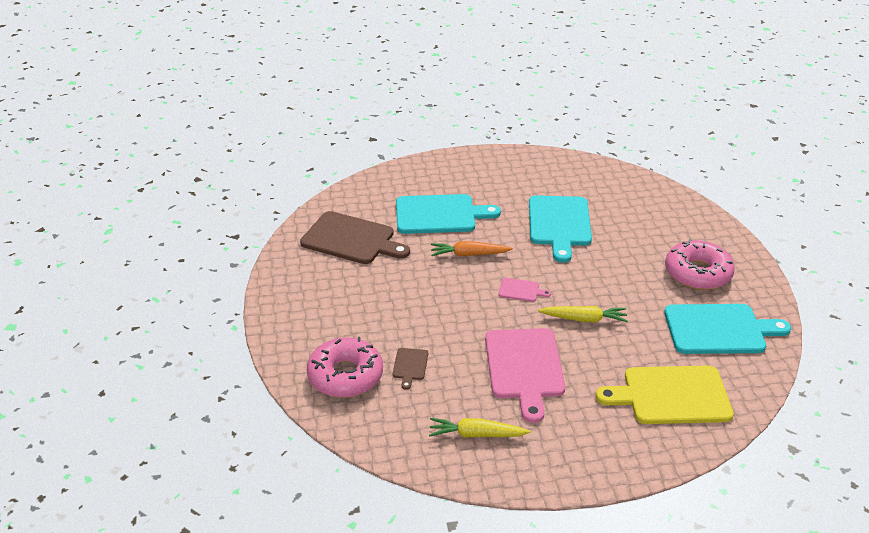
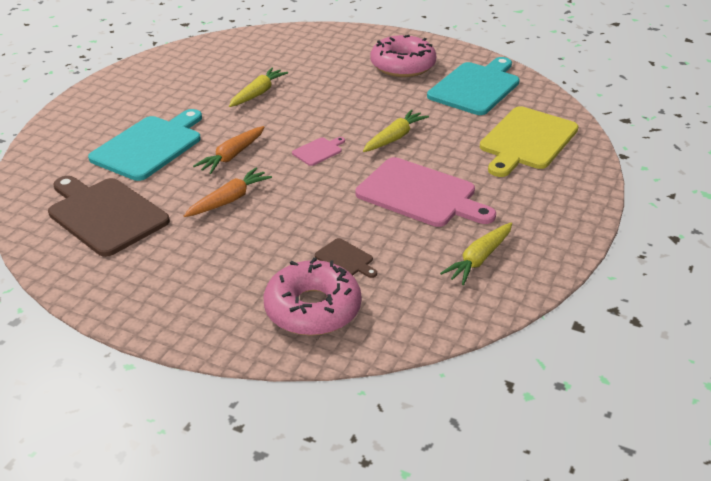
camera: 55 degrees left, 0 degrees up
brown cutting board [300,211,410,264] -> brown cutting board turned 105 degrees counterclockwise [48,176,170,257]
turquoise cutting board [529,195,592,263] -> yellow carrot [229,67,288,107]
none -> orange carrot [184,168,272,217]

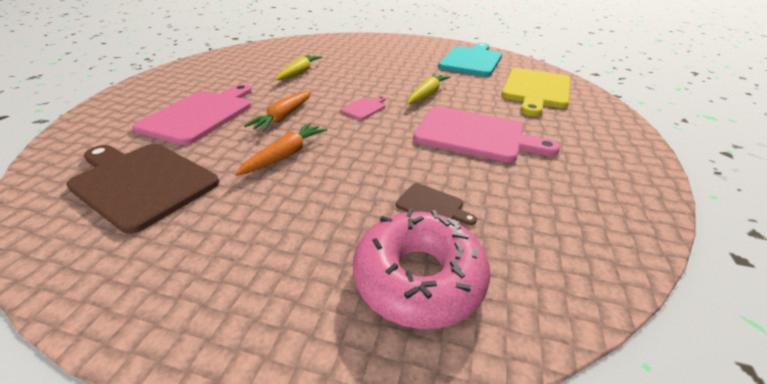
camera: 10 degrees left, 0 degrees up
turquoise cutting board [88,109,202,181] -> pink cutting board [132,84,252,145]
pink donut [370,35,436,77] -> none
yellow carrot [440,222,512,285] -> none

